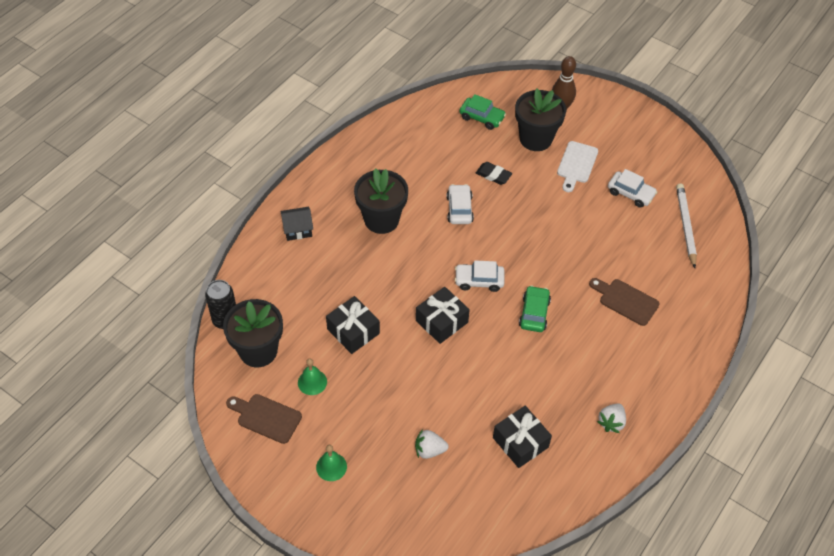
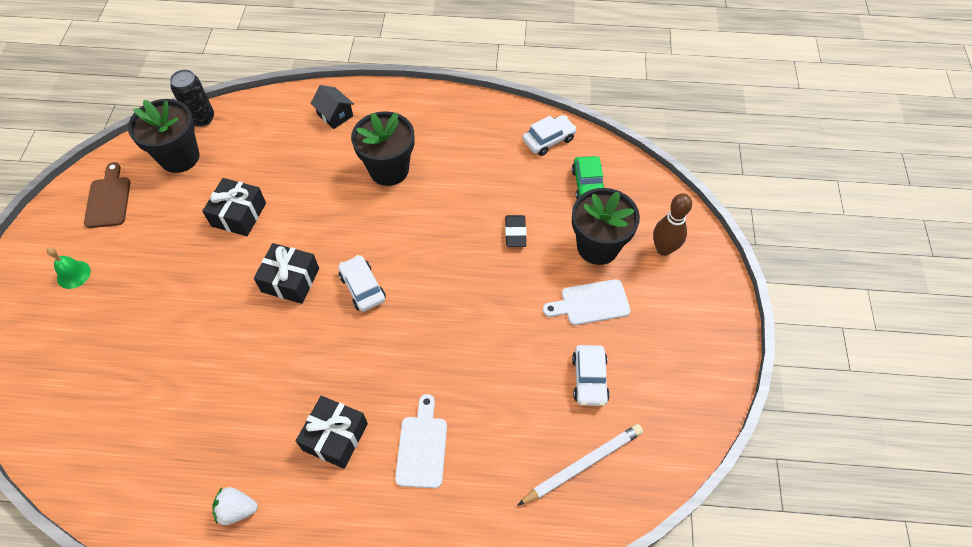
camera: 60 degrees right, 5 degrees up
green bell [298,358,327,395] -> none
white strawberry [415,429,449,459] -> none
white car [446,184,474,224] -> white car moved to [523,115,577,156]
black gift [493,406,552,468] -> black gift moved to [296,396,368,469]
green car [519,285,551,332] -> none
brown cutting board [589,278,659,326] -> white cutting board [395,394,447,488]

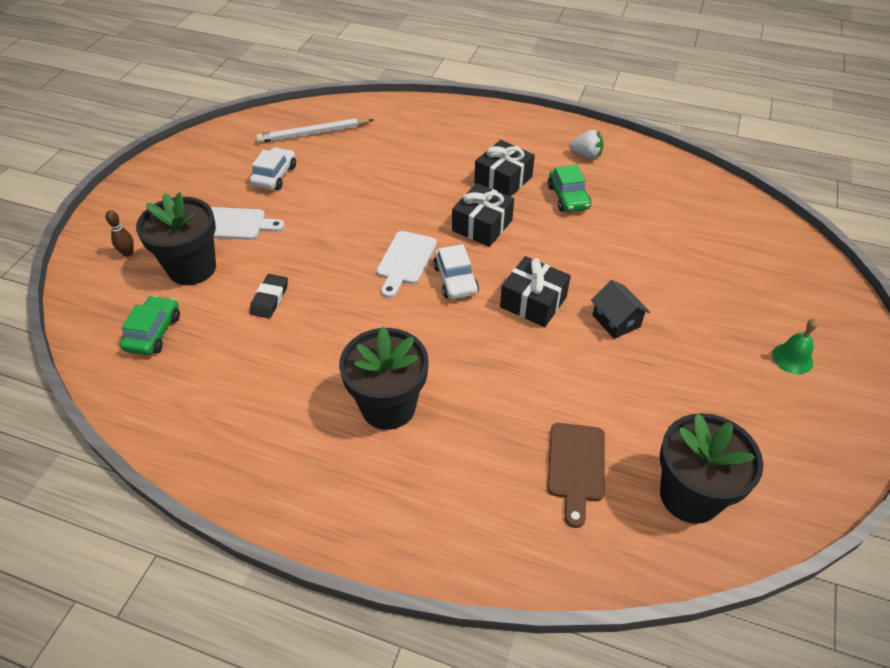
camera: 165 degrees left, 10 degrees down
brown cutting board [84,162,131,228] -> brown cutting board moved to [547,423,605,528]
black can [170,69,214,127] -> none
black gift [202,178,266,236] -> black gift moved to [452,183,514,247]
black house [310,85,354,129] -> black house moved to [591,280,650,339]
white cutting board [395,394,447,488] -> white cutting board moved to [377,231,437,298]
white car [523,115,577,156] -> none
brown bowling pin [653,193,692,256] -> brown bowling pin [105,210,134,257], size x0.56
none -> green car [548,165,591,212]

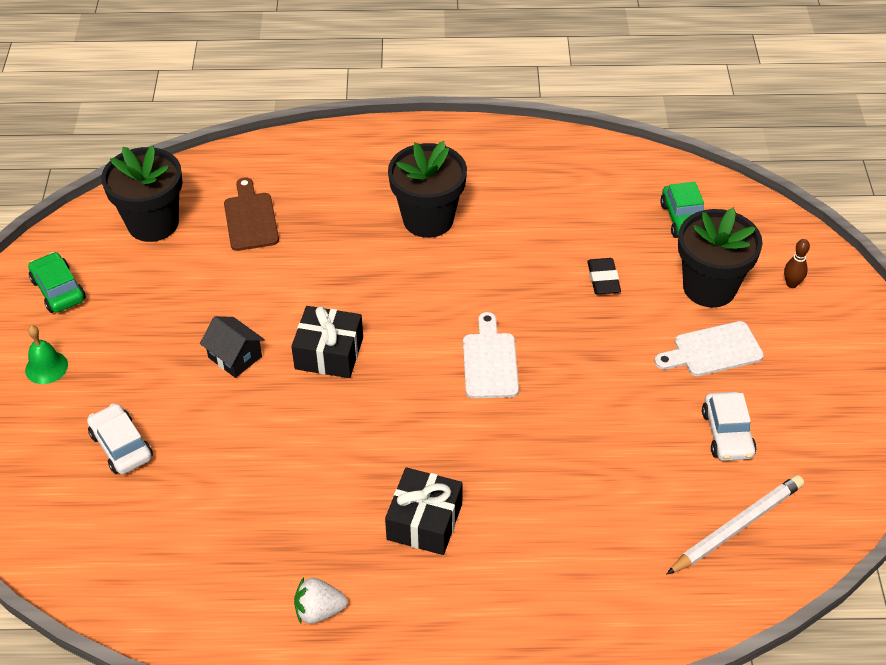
camera: 160 degrees right, 0 degrees up
white car [433,244,479,299] -> white car moved to [87,403,153,474]
black gift [452,183,514,247] -> none
green car [548,165,591,212] -> green car moved to [28,252,86,313]

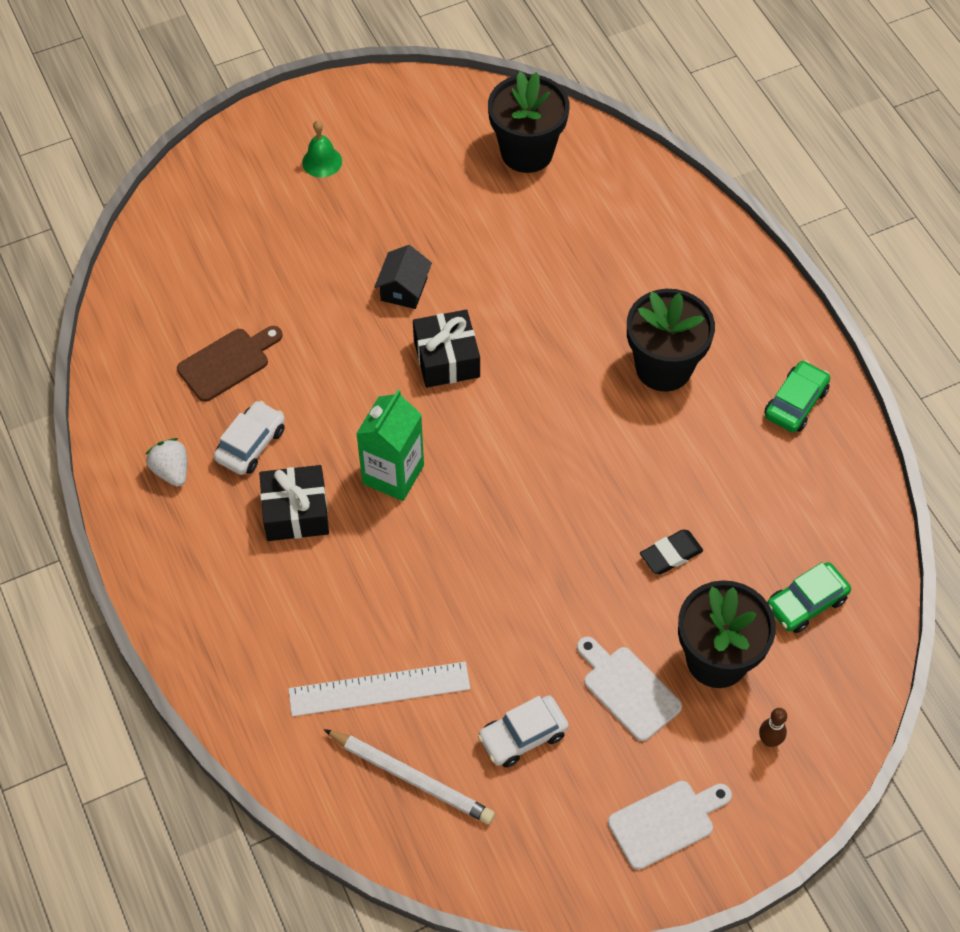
camera: 65 degrees right, 10 degrees up
green car [28,252,86,313] -> green car moved to [764,360,830,432]
white car [87,403,153,474] -> white car moved to [214,401,285,475]
brown cutting board [224,178,279,251] -> brown cutting board moved to [177,326,282,402]
white cutting board [463,312,519,398] -> white cutting board moved to [608,781,732,870]
none -> white ruler [288,662,470,717]
none -> green carton [356,390,424,501]

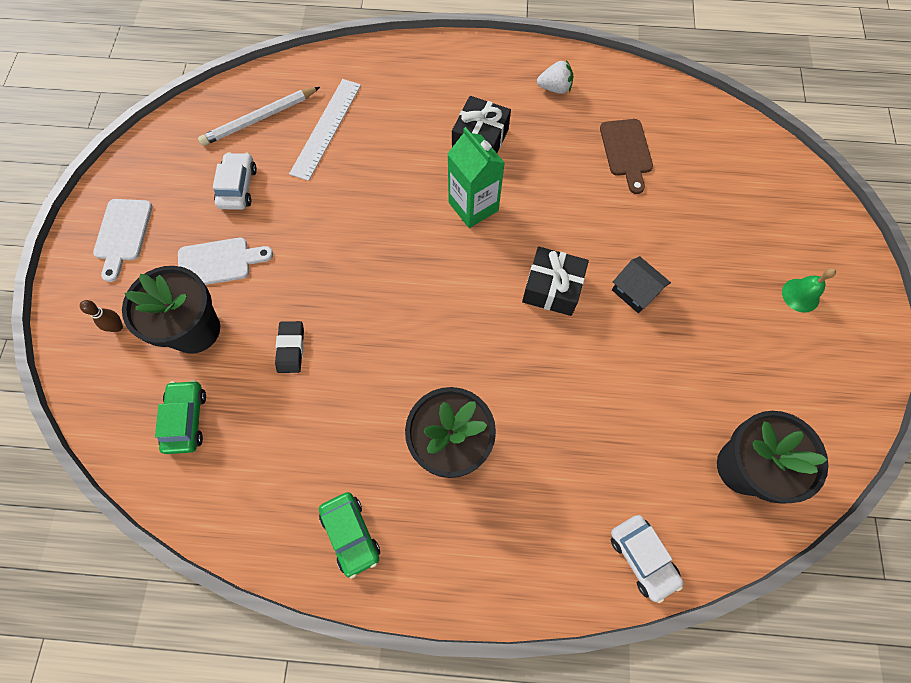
camera: 120 degrees right, 10 degrees up
white car [214,401,285,475] -> white car moved to [611,515,683,603]

